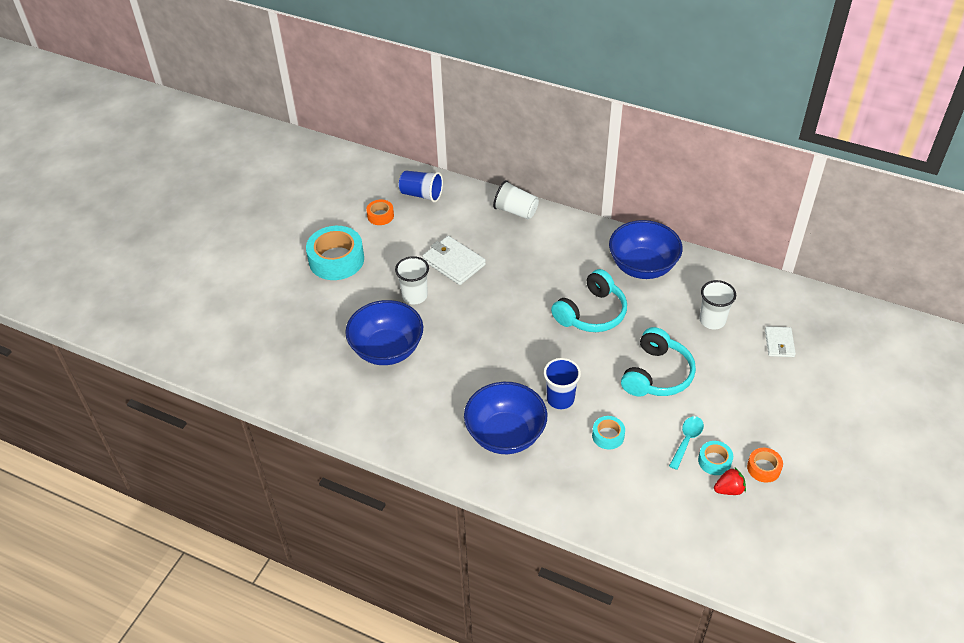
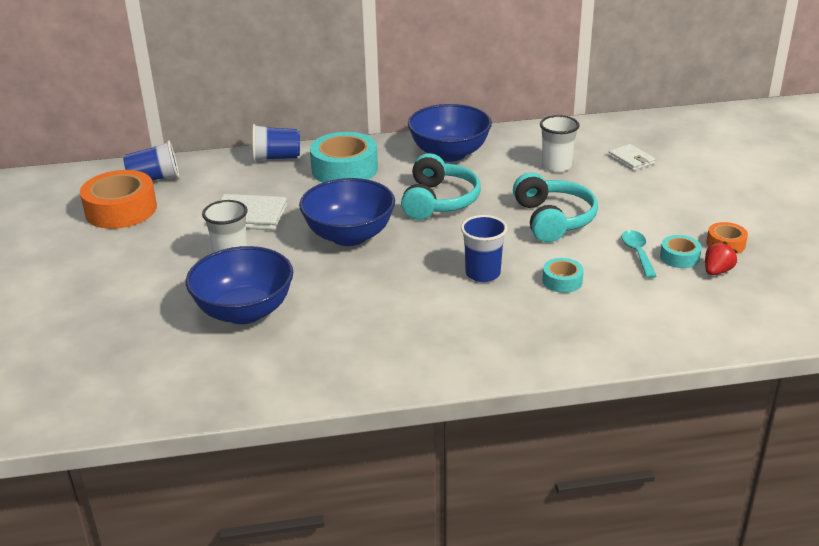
camera: 35 degrees left, 15 degrees down
turquoise tape [306,226,364,280] -> turquoise tape moved to [310,132,378,182]
orange tape [366,200,394,225] -> orange tape [80,170,157,229], size x2.00
blue bowl [464,382,547,454] -> blue bowl moved to [299,178,395,246]
white cup [493,180,539,219] -> blue cup [252,124,300,162]

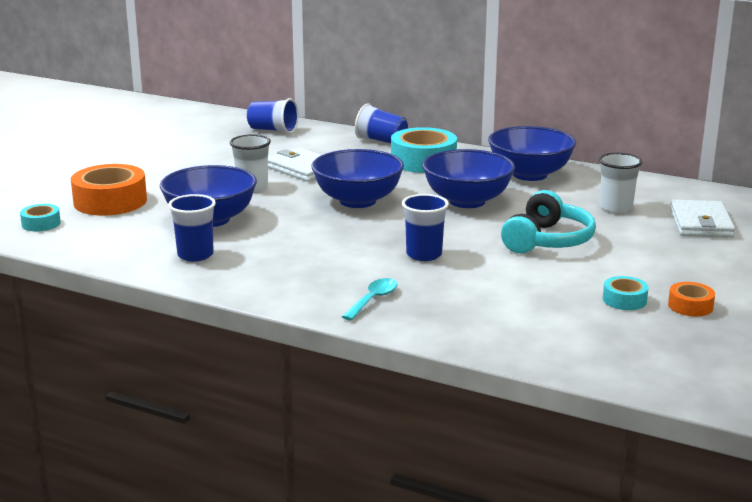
camera: 35 degrees right, 10 degrees down
orange tape [80,170,157,229] -> orange tape moved to [71,164,147,216]
turquoise headphones [401,153,481,220] -> blue bowl [422,149,515,208]
turquoise tape [543,258,584,293] -> turquoise tape moved to [20,204,61,231]
white wallet [608,144,655,171] -> white wallet [670,200,735,238], size x1.61
turquoise spoon [621,230,657,278] -> turquoise spoon moved to [342,278,398,320]
red strawberry [705,241,738,275] -> none
none -> blue cup [168,194,216,262]

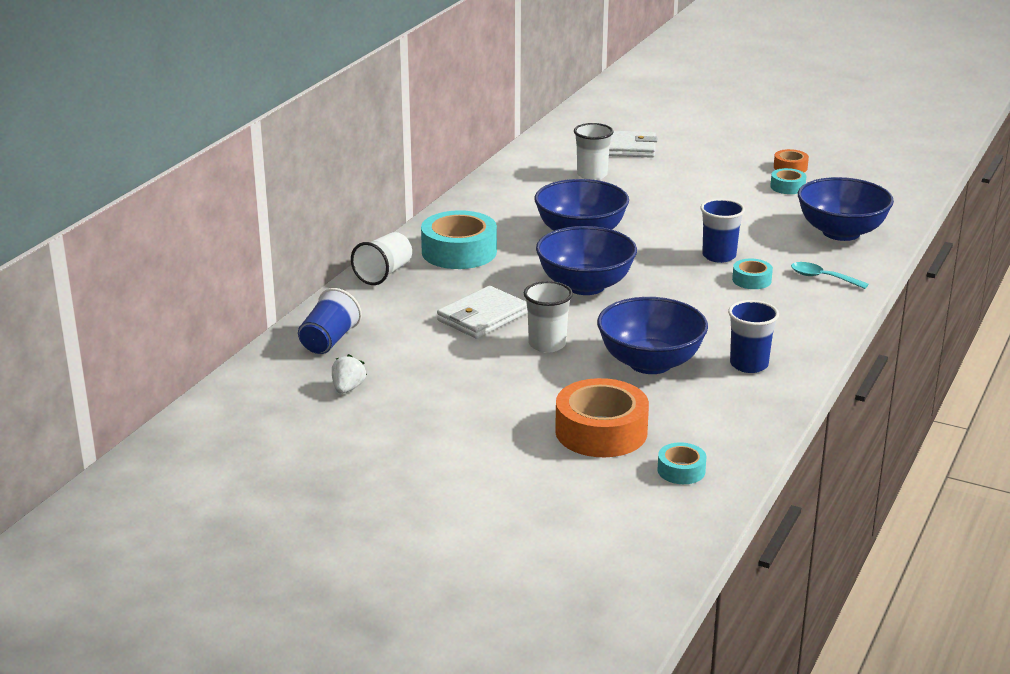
camera: 90 degrees left, 5 degrees up
blue cup [355,103,408,143] -> white cup [351,232,412,285]
blue bowl [488,126,576,181] -> blue bowl moved to [798,177,894,241]
turquoise headphones [501,190,596,253] -> none
none -> white strawberry [332,354,367,394]
none -> turquoise tape [732,259,773,289]

